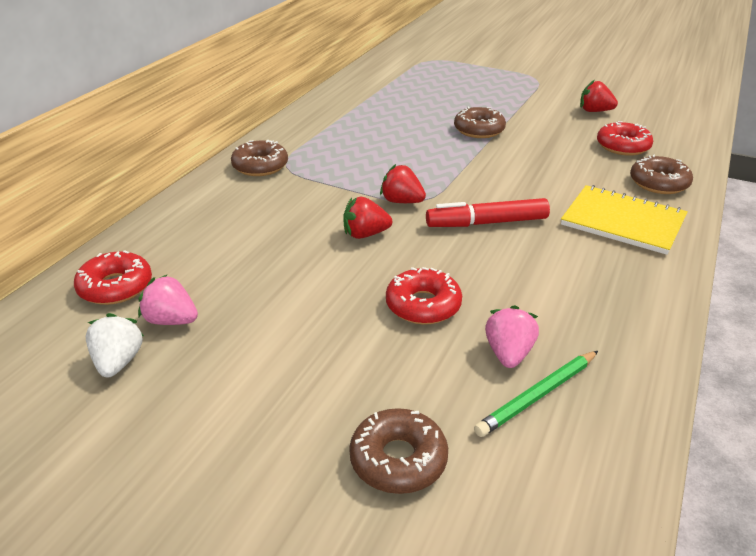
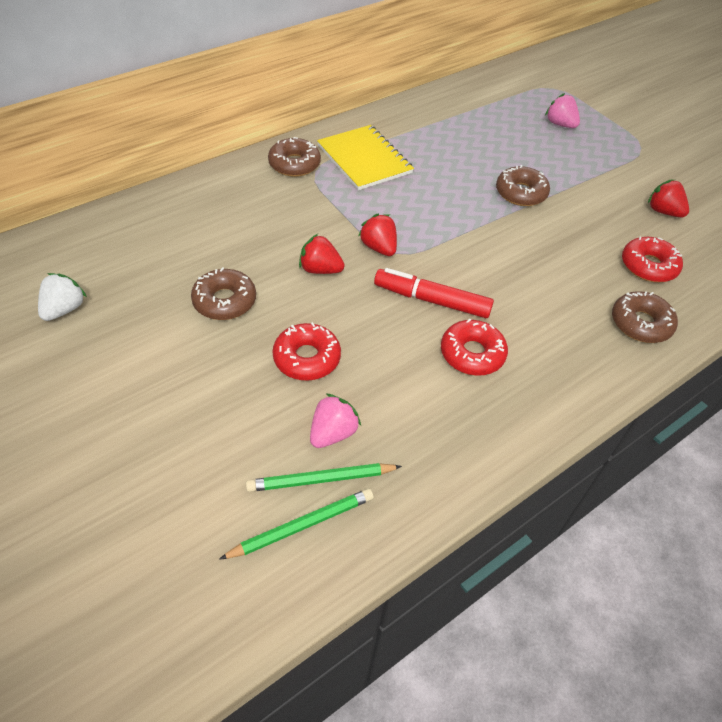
camera: 25 degrees right, 15 degrees up
red donut [74,250,152,305] -> red donut moved to [441,319,508,376]
pink strawberry [138,274,198,325] -> pink strawberry moved to [545,93,580,128]
brown donut [349,408,448,494] -> brown donut moved to [191,267,256,320]
yellow notebook [561,185,688,255] -> yellow notebook moved to [317,125,414,190]
none -> green pencil [220,489,374,559]

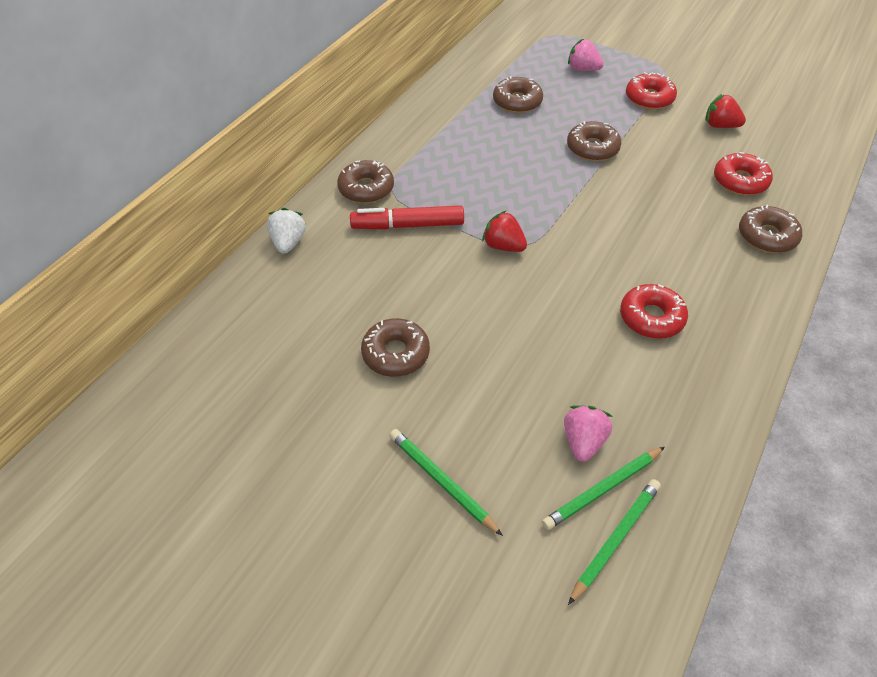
camera: 20 degrees left, 0 degrees up
white strawberry [38,273,87,321] -> white strawberry moved to [267,208,306,254]
red donut [273,322,341,381] -> red donut moved to [626,72,677,110]
red strawberry [299,234,345,274] -> none
yellow notebook [317,125,414,190] -> none
red marker [374,268,494,318] -> red marker moved to [350,205,464,230]
none -> green pencil [389,429,503,536]
none -> brown donut [493,76,543,113]

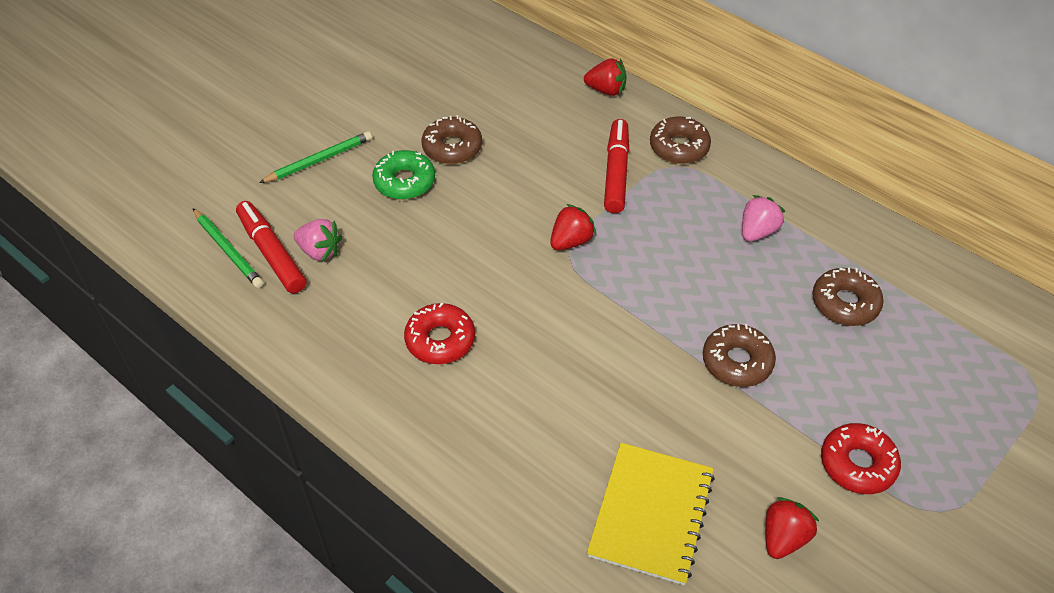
camera: 100 degrees right, 0 degrees up
white strawberry [267,208,306,254] -> red strawberry [584,58,626,96]
green pencil [542,447,665,530] -> red marker [236,201,306,293]
pink strawberry [568,39,604,71] -> pink strawberry moved to [742,195,785,242]
red donut [714,152,773,195] -> yellow notebook [587,443,715,585]
brown donut [739,205,802,253] -> none
none -> green donut [372,150,435,200]

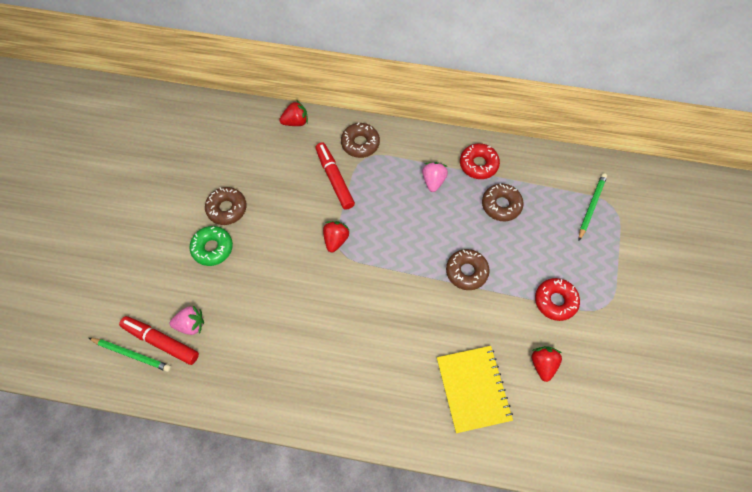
camera: 30 degrees left, 15 degrees up
green pencil [259,131,372,183] -> green pencil moved to [579,173,607,240]
red donut [404,302,475,364] -> red donut moved to [460,143,500,179]

